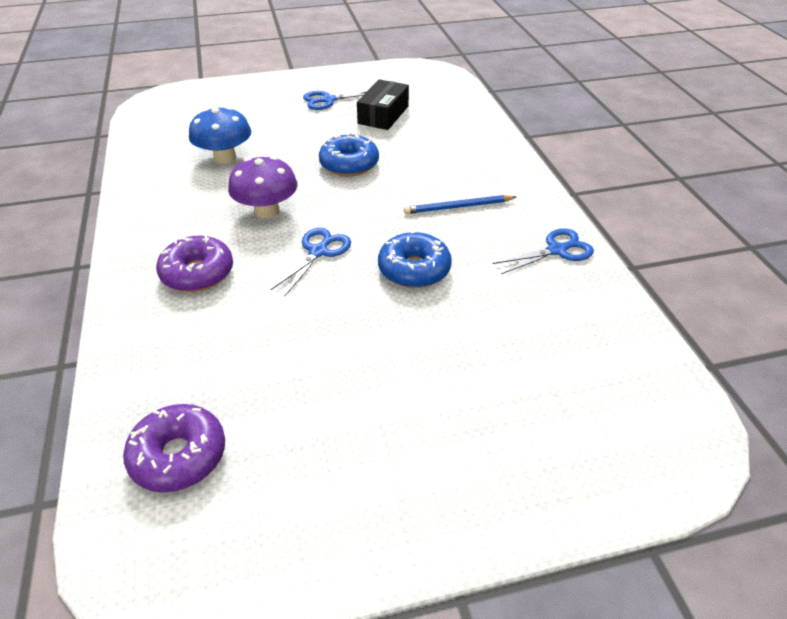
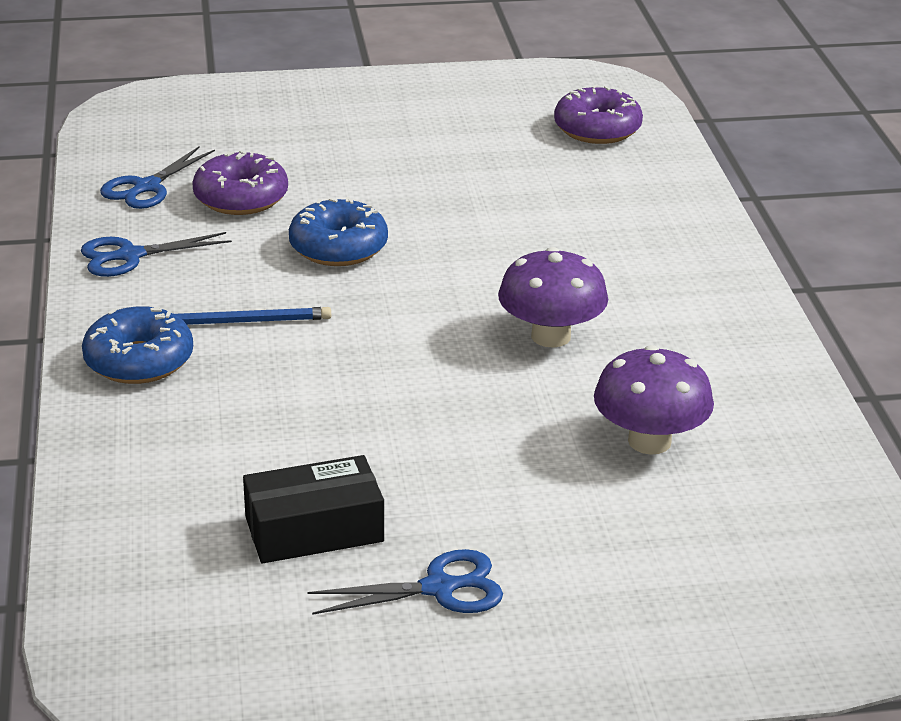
camera: 175 degrees left, 10 degrees down
purple donut [156,234,233,292] -> purple donut moved to [192,150,288,215]
blue mushroom [189,107,251,164] -> purple mushroom [594,345,714,455]
blue scissors [271,228,351,296] -> blue scissors moved to [100,146,215,209]
blue donut [319,133,379,177] -> blue donut moved to [82,306,193,384]
black box [357,79,409,130] -> black box turned 45 degrees clockwise [243,455,384,564]

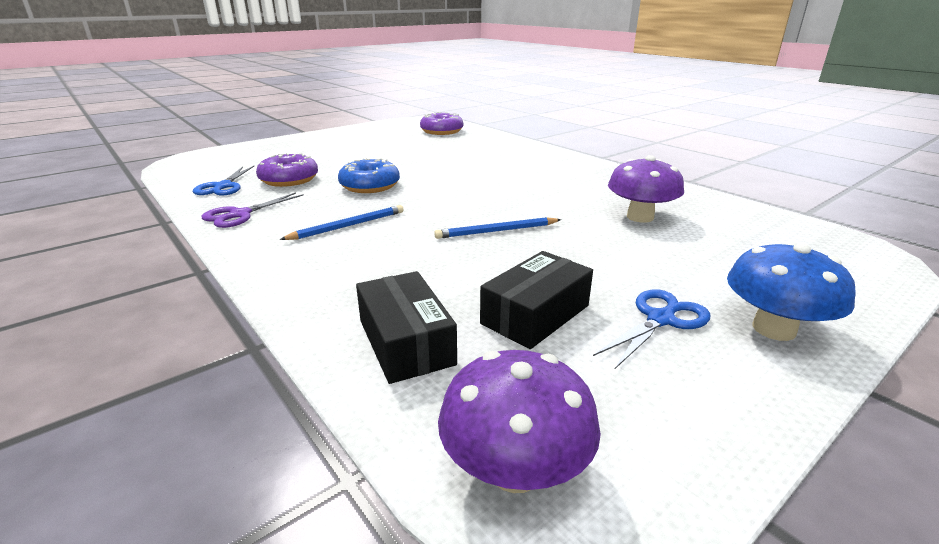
camera: 30 degrees left, 5 degrees down
blue scissors [81,232,232,277] -> purple scissors [201,192,304,228]
blue donut [82,306,193,384] -> none
purple mushroom [498,247,608,348] -> purple mushroom moved to [438,350,601,493]
none -> black box [356,271,457,384]
none -> blue pencil [434,217,561,239]
none -> blue mushroom [727,242,856,341]

